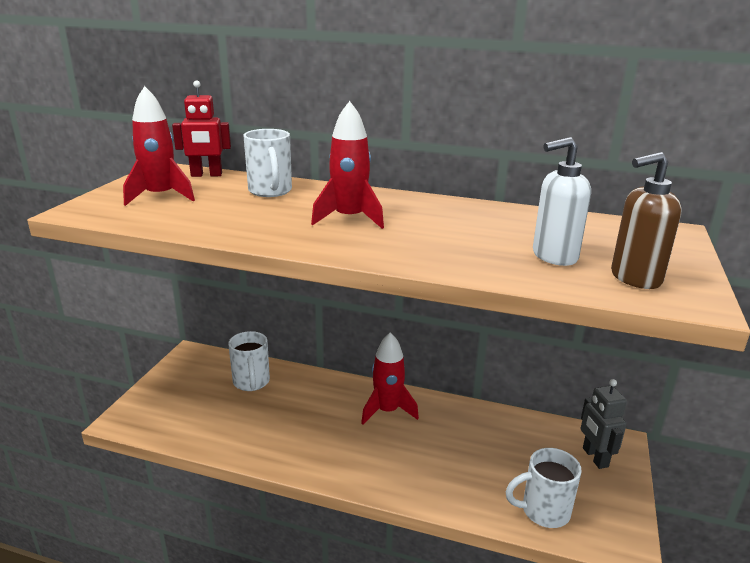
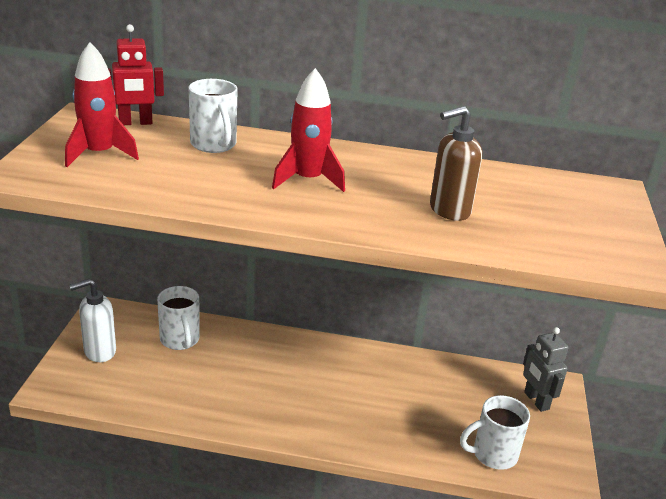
camera: 10 degrees left, 5 degrees up
red rocket [361,332,419,425] -> none
white soap dispenser [533,137,591,266] -> white soap dispenser moved to [69,279,116,362]
brown soap dispenser [611,152,682,289] -> brown soap dispenser moved to [430,106,482,221]

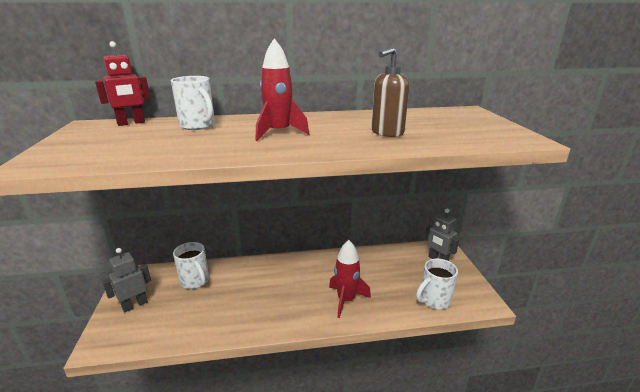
camera: 15 degrees left, 5 degrees down
red rocket [65,42,139,167] -> red rocket moved to [329,240,371,318]
white soap dispenser [69,279,116,362] -> grey robot [102,248,151,313]

